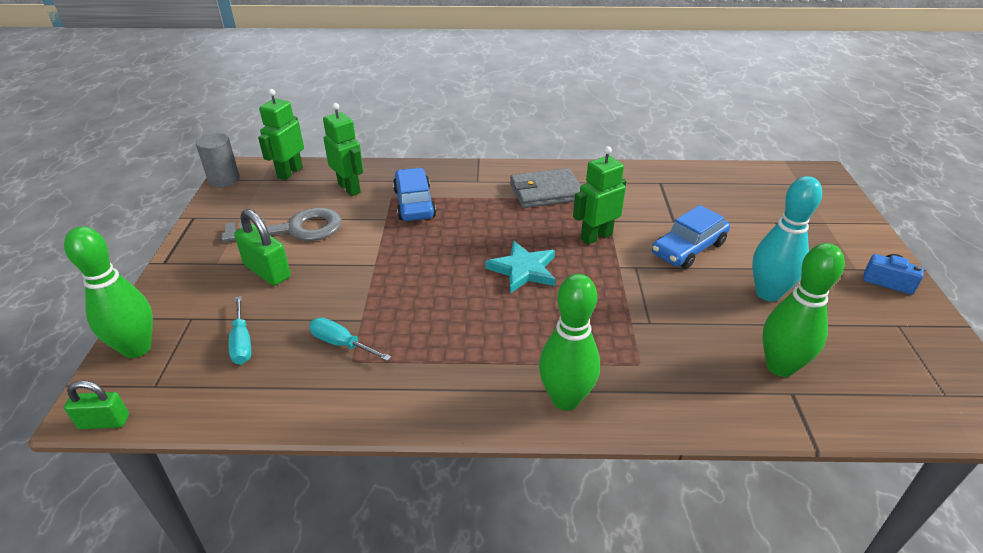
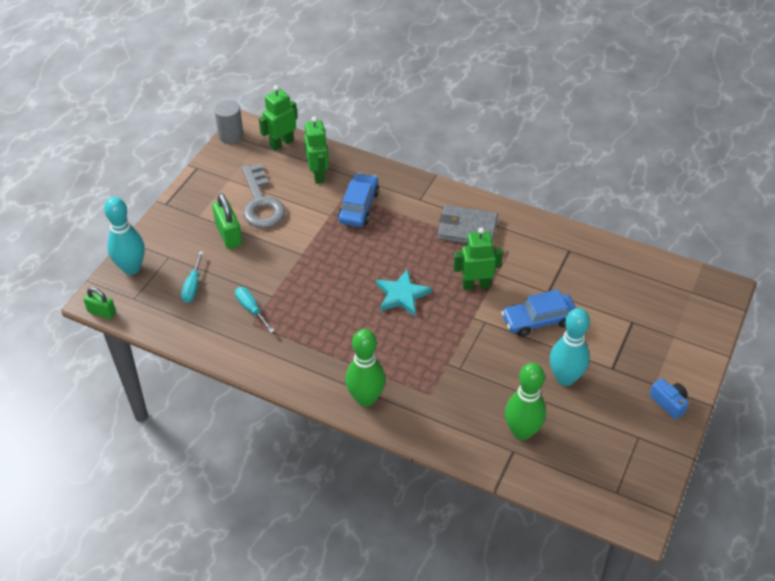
camera: 25 degrees right, 10 degrees up
green bowling pin [64,226,153,358] -> turquoise bowling pin [104,197,145,275]
grey key [221,208,342,242] -> grey key turned 60 degrees clockwise [242,163,286,228]

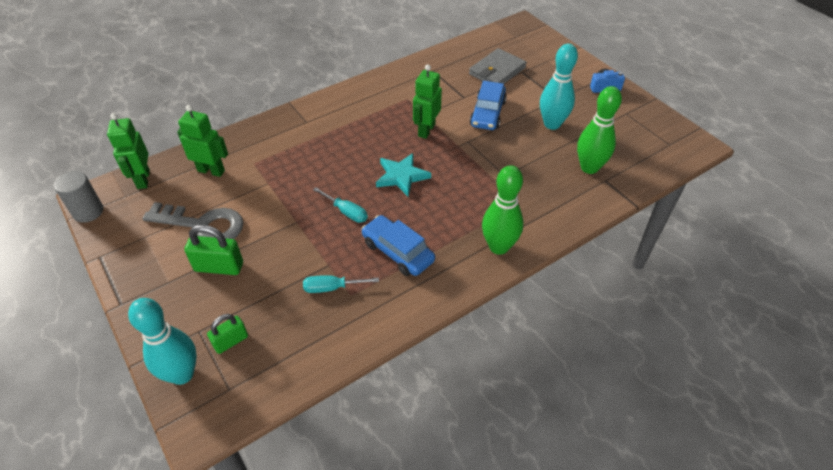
camera: 60 degrees left, 0 degrees up
green padlock [83,287,116,319] -> green padlock moved to [207,314,248,354]
turquoise screwdriver [181,251,204,303] -> turquoise screwdriver moved to [313,187,368,223]
blue car [338,173,379,227] -> blue car moved to [361,215,435,276]
grey wallet [438,205,498,244] -> grey wallet moved to [469,48,527,84]

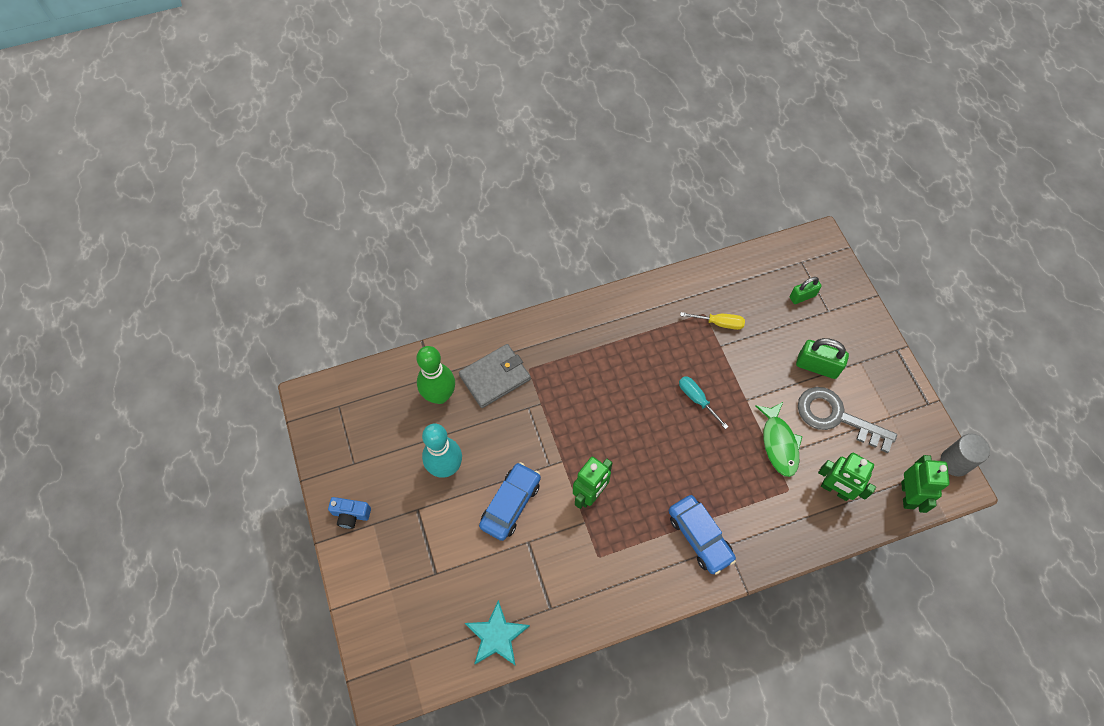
camera: 165 degrees left, 15 degrees up
turquoise bowling pin [128,298,197,385] -> none
turquoise screwdriver [303,275,379,293] -> yellow screwdriver [680,312,745,330]
blue car [361,215,435,276] -> blue car moved to [669,495,736,575]
turquoise star [376,153,431,197] -> turquoise star moved to [465,600,530,666]
grey wallet [469,48,527,84] -> grey wallet moved to [459,344,531,408]
green bowling pin [482,165,524,255] -> none
none -> green fish [755,402,803,477]

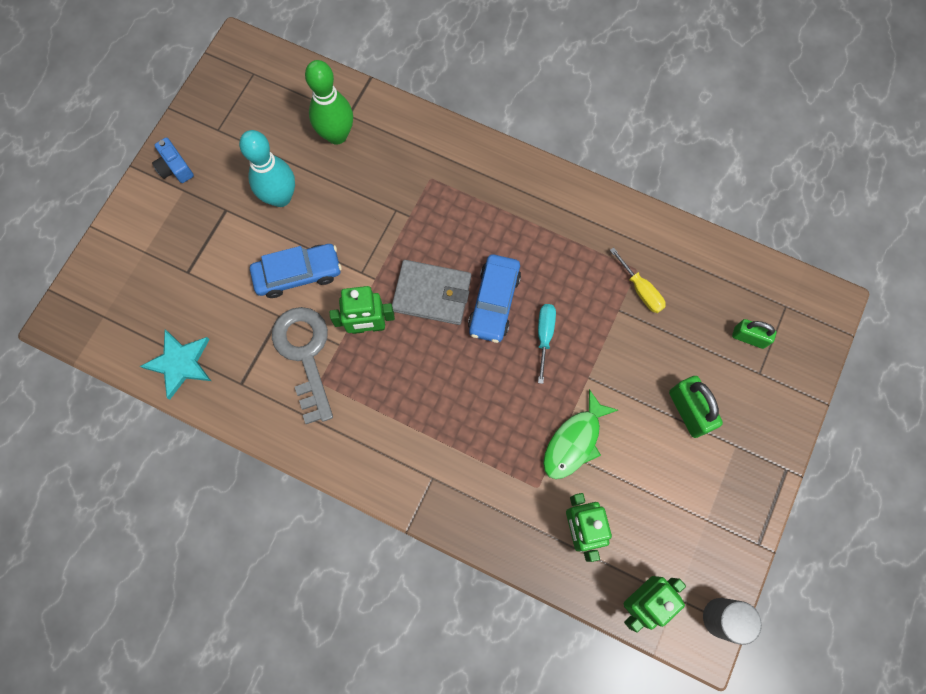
camera: 45 degrees right, 10 degrees up
grey wallet [459,344,531,408] -> grey wallet moved to [392,260,471,325]
blue car [669,495,736,575] -> blue car moved to [468,254,521,343]
grey key [798,387,897,453] -> grey key moved to [272,307,333,424]

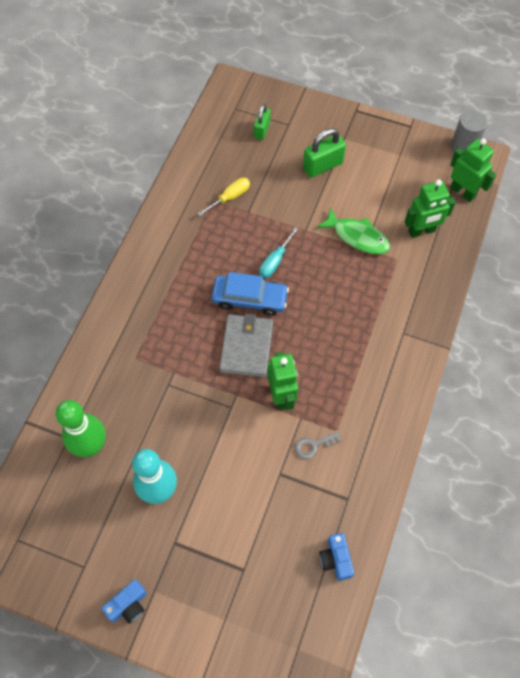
camera: 95 degrees left, 10 degrees down
turquoise star [140,330,211,399] -> blue camera [319,533,354,581]
blue car [250,244,342,298] -> none
grey key [272,307,333,424] -> grey key [295,431,341,459], size x0.44
turquoise screwdriver [538,304,556,384] -> turquoise screwdriver turned 60 degrees counterclockwise [259,227,299,278]

